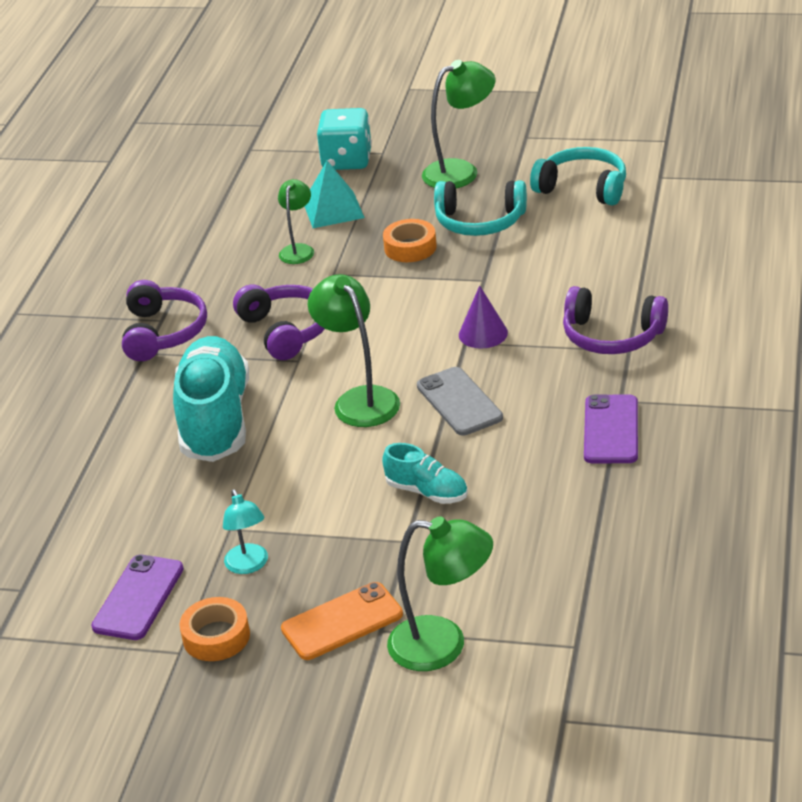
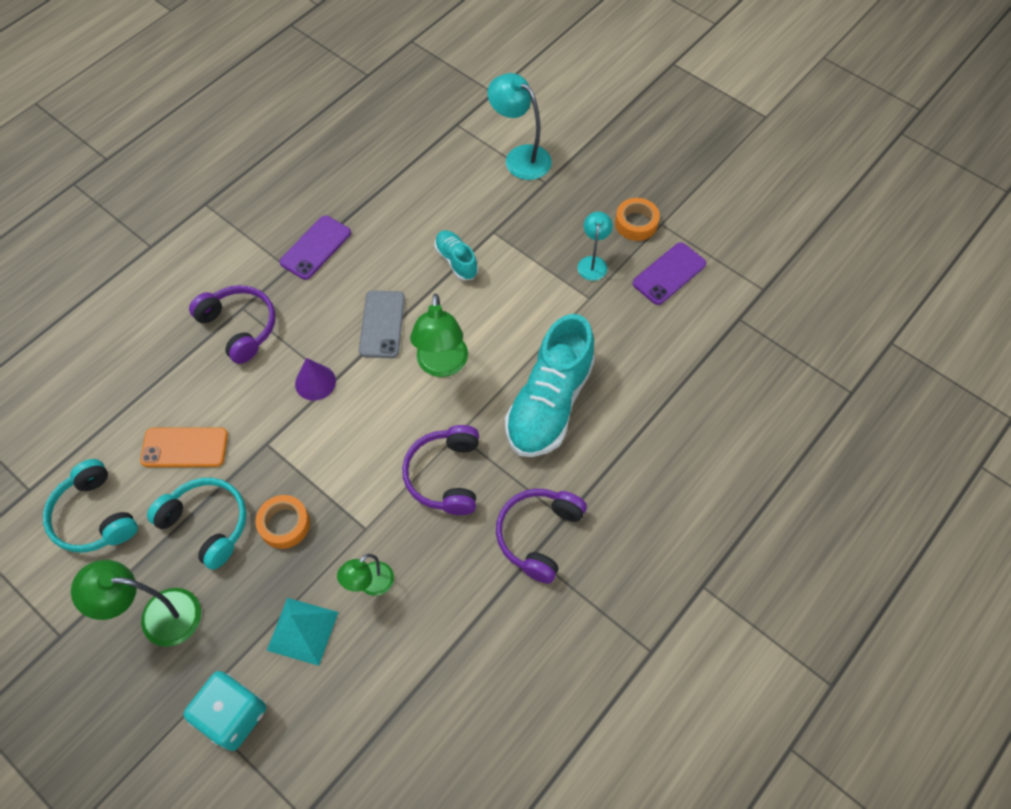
camera: 155 degrees left, 25 degrees up
orange phone [281,582,403,660] -> orange phone moved to [140,427,228,467]
green lamp [387,516,493,671] -> turquoise lamp [488,73,552,180]

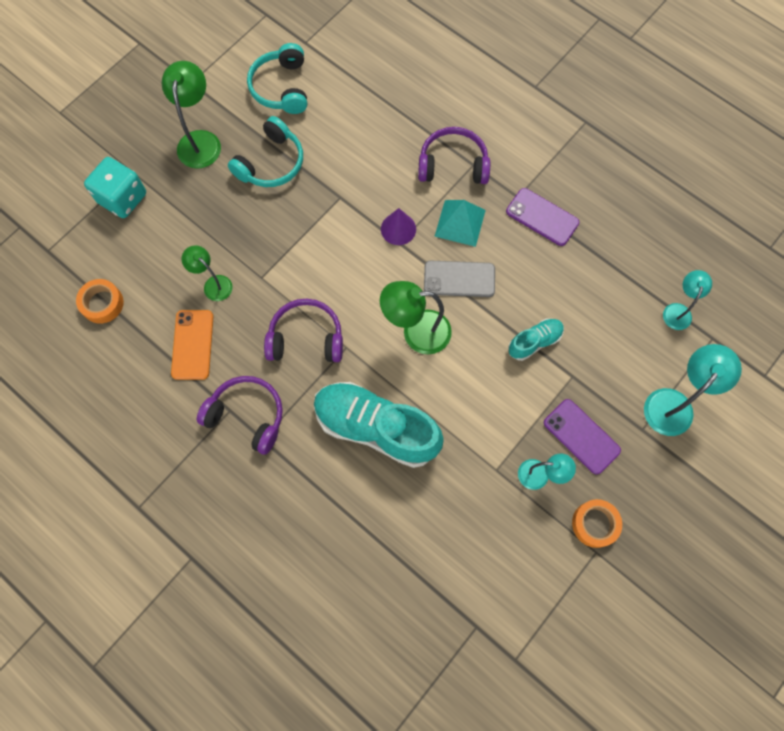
camera: 90 degrees right, 10 degrees up
turquoise headphones [43,459,138,553] -> turquoise headphones turned 60 degrees counterclockwise [247,43,307,114]
orange phone [140,427,228,467] -> orange phone moved to [171,310,213,380]
purple headphones [189,285,275,364] -> purple headphones turned 135 degrees counterclockwise [418,127,490,184]
orange tape [255,495,310,549] -> orange tape moved to [76,279,124,323]
turquoise pyramid [267,598,339,666] -> turquoise pyramid moved to [434,200,486,247]
purple phone [633,242,706,305] -> purple phone moved to [544,399,621,475]
none -> turquoise lamp [663,270,712,330]

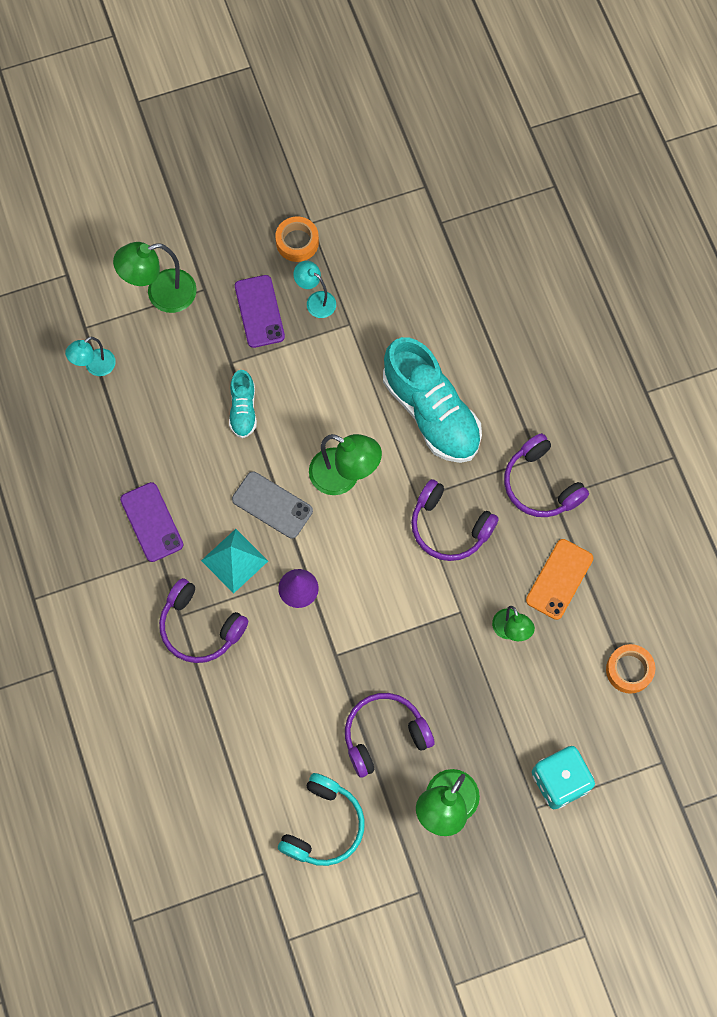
camera: 150 degrees left, 0 degrees up
turquoise headphones [228,116,303,187] -> purple headphones [345,693,435,777]
turquoise shoe [508,319,564,361] -> turquoise shoe turned 90 degrees counterclockwise [229,370,257,438]
turquoise lamp [644,344,742,436] -> green lamp [113,242,197,313]

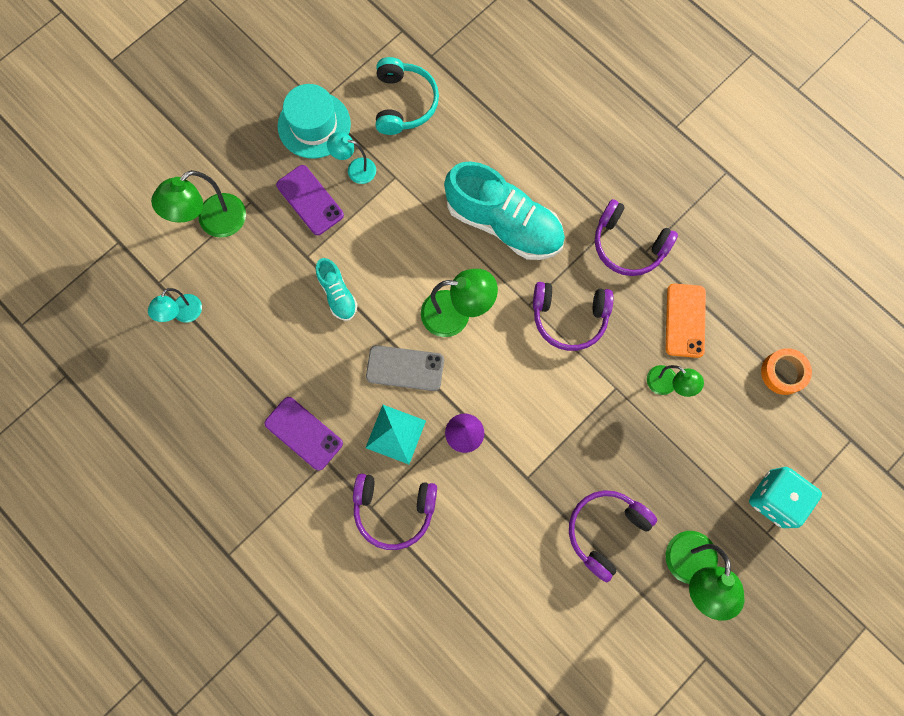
camera: 25 degrees left, 5 degrees up
orange tape [275,216,319,262] -> turquoise hat [278,84,351,159]
turquoise headphones [278,773,365,866] -> turquoise headphones moved to [376,57,439,135]

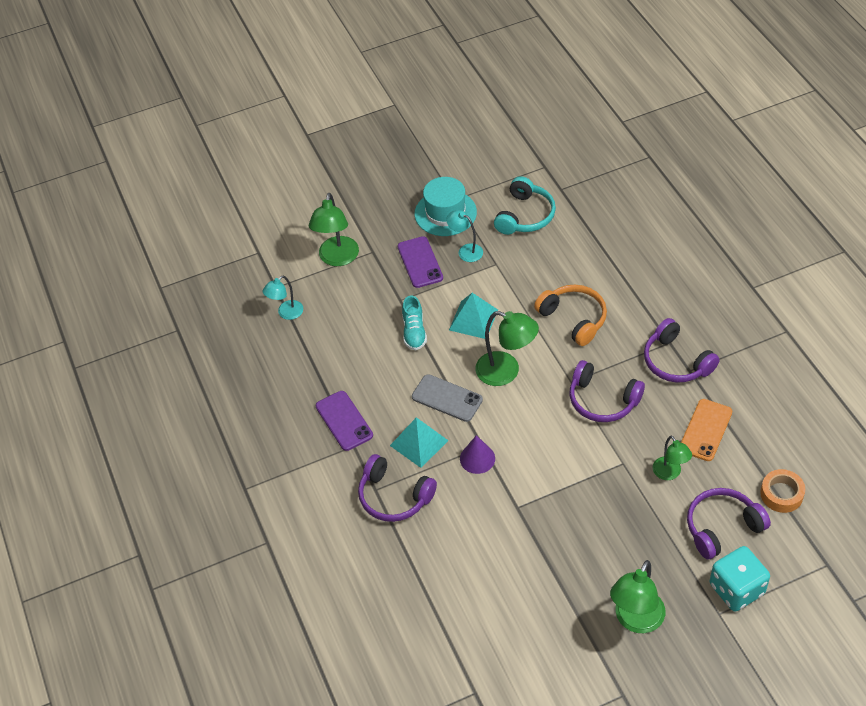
camera: 25 degrees right, 25 degrees down
green lamp [151,170,246,238] -> green lamp turned 60 degrees counterclockwise [309,193,359,266]
turquoise shoe [444,161,565,260] -> orange headphones [534,285,607,346]
purple headphones [569,490,657,582] -> purple headphones moved to [687,488,771,559]
none -> turquoise pyramid [449,293,498,339]

